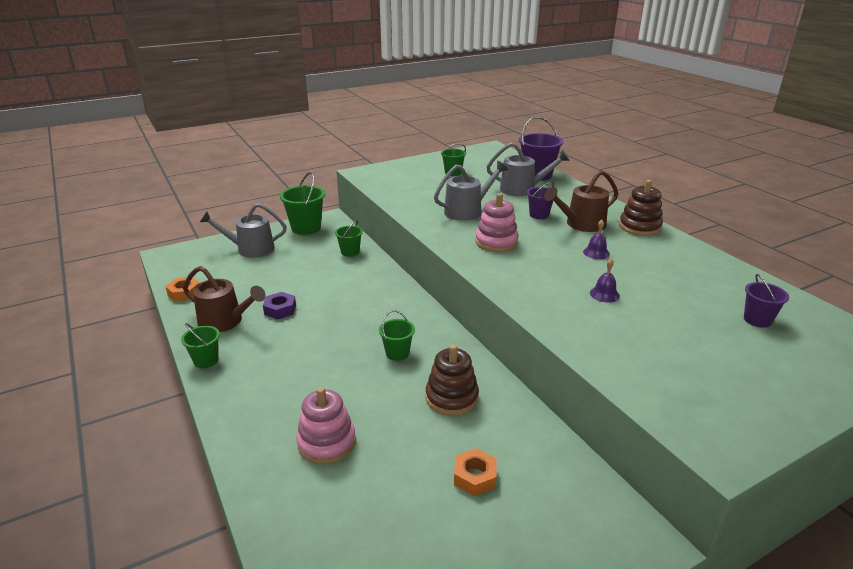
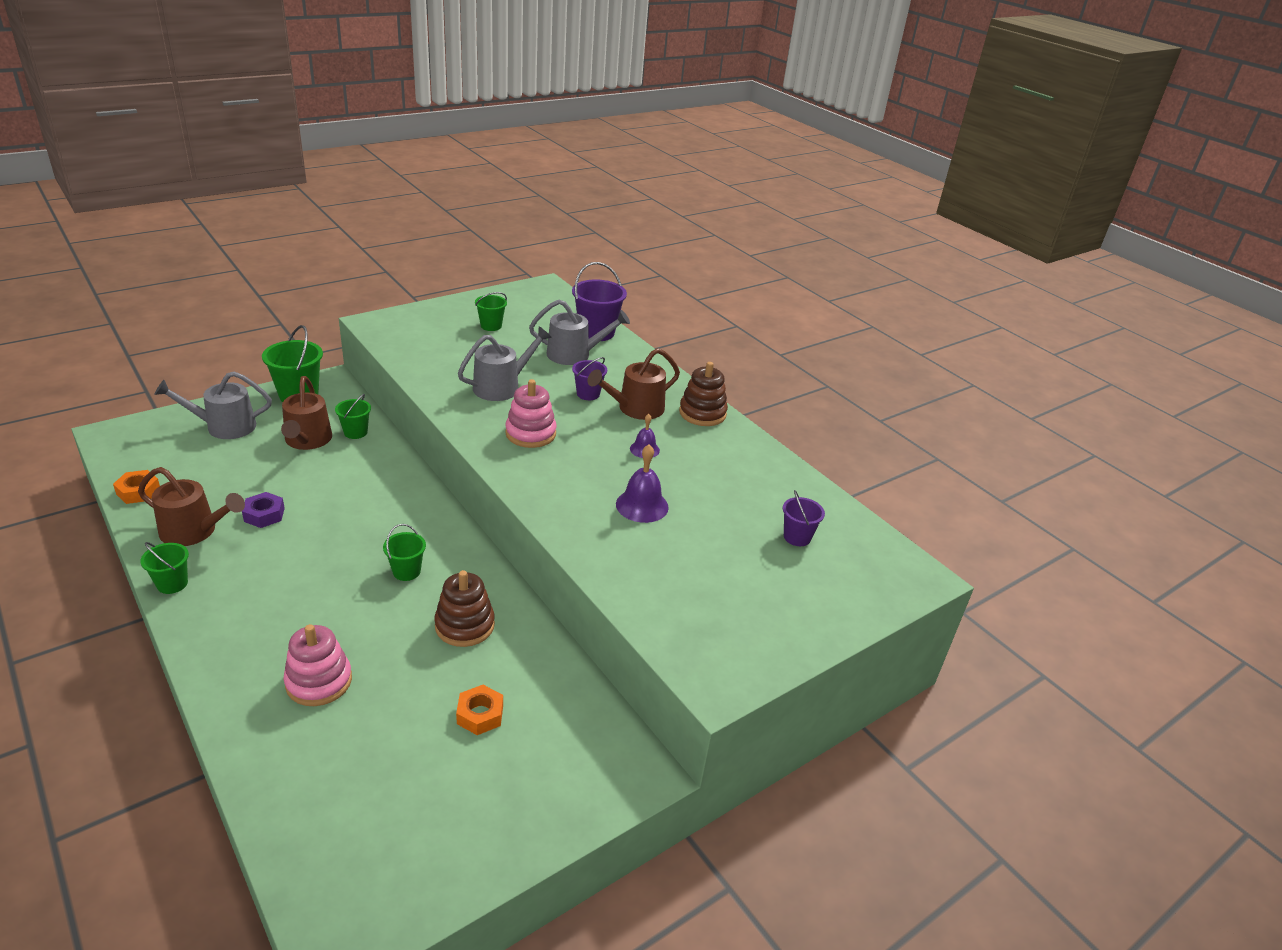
camera: 10 degrees left, 5 degrees up
purple bell [590,259,620,303] -> purple bell [616,444,669,523], size x1.62
none -> brown watering can [281,376,332,450]

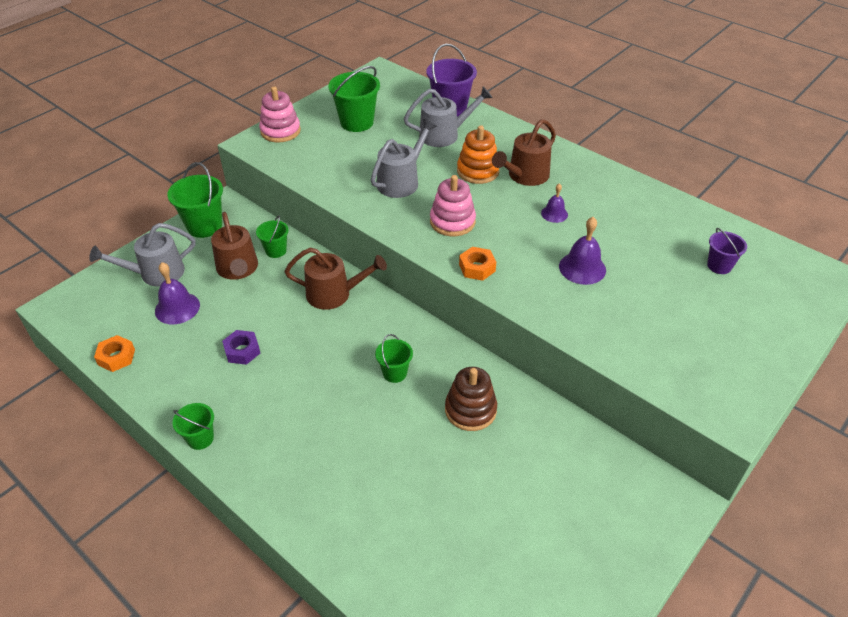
camera: 10 degrees left, 10 degrees up
brown watering can [138,467,245,546] -> brown watering can moved to [284,247,387,310]
pink stacking toy [283,624,352,706] -> pink stacking toy moved to [259,87,301,142]
orange nut [456,685,503,735] -> orange nut moved to [459,247,496,281]
green bucket [475,292,507,331] -> green bucket [328,66,380,132], size x1.72
purple bucket [572,357,607,400] -> orange stacking toy [457,125,499,184]
brown stacking toy [679,362,728,426] -> none
none -> purple bell [155,262,200,324]

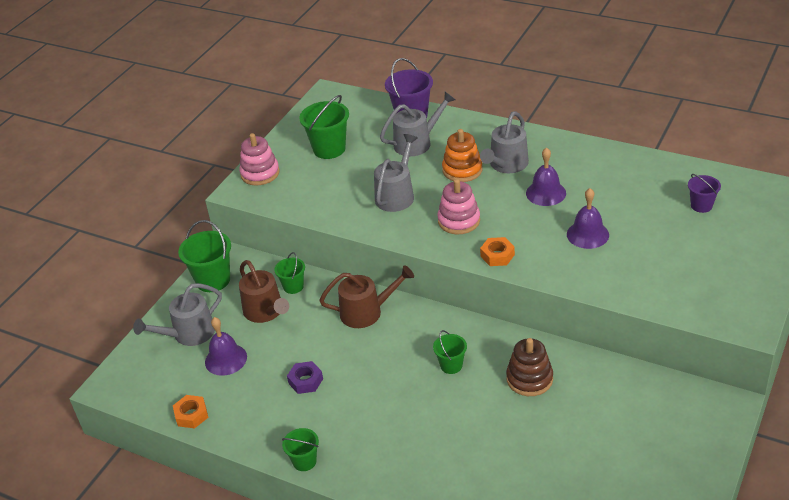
camera: 10 degrees left, 5 degrees down
brown watering can [492,119,556,186] -> grey watering can [480,111,529,173]
purple bell [541,183,568,223] -> purple bell [526,147,566,206], size x1.62

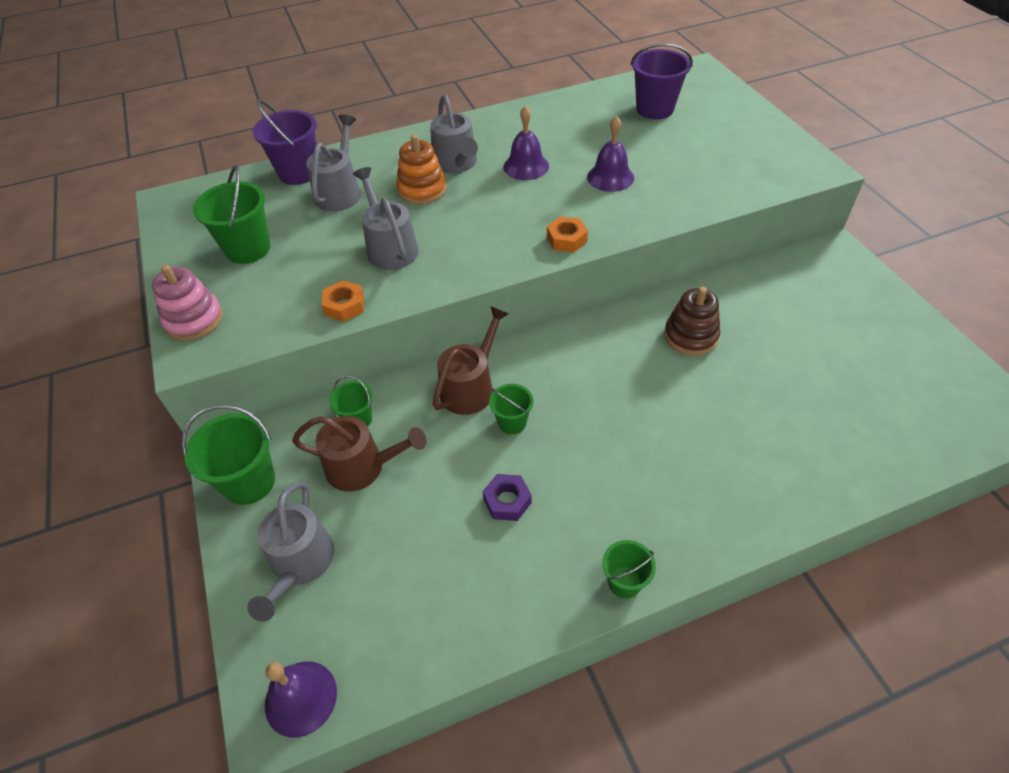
camera: 50 degrees left, 10 degrees up
orange nut [173,395,208,428] -> orange nut moved to [322,280,364,322]
purple bell [205,317,247,376] -> purple bell moved to [265,661,337,738]
green bucket [433,330,467,374] -> green bucket moved to [489,384,533,434]
pink stacking toy [437,179,480,234] -> none
purple bucket [688,174,721,213] -> purple bucket [631,43,693,119], size x1.72

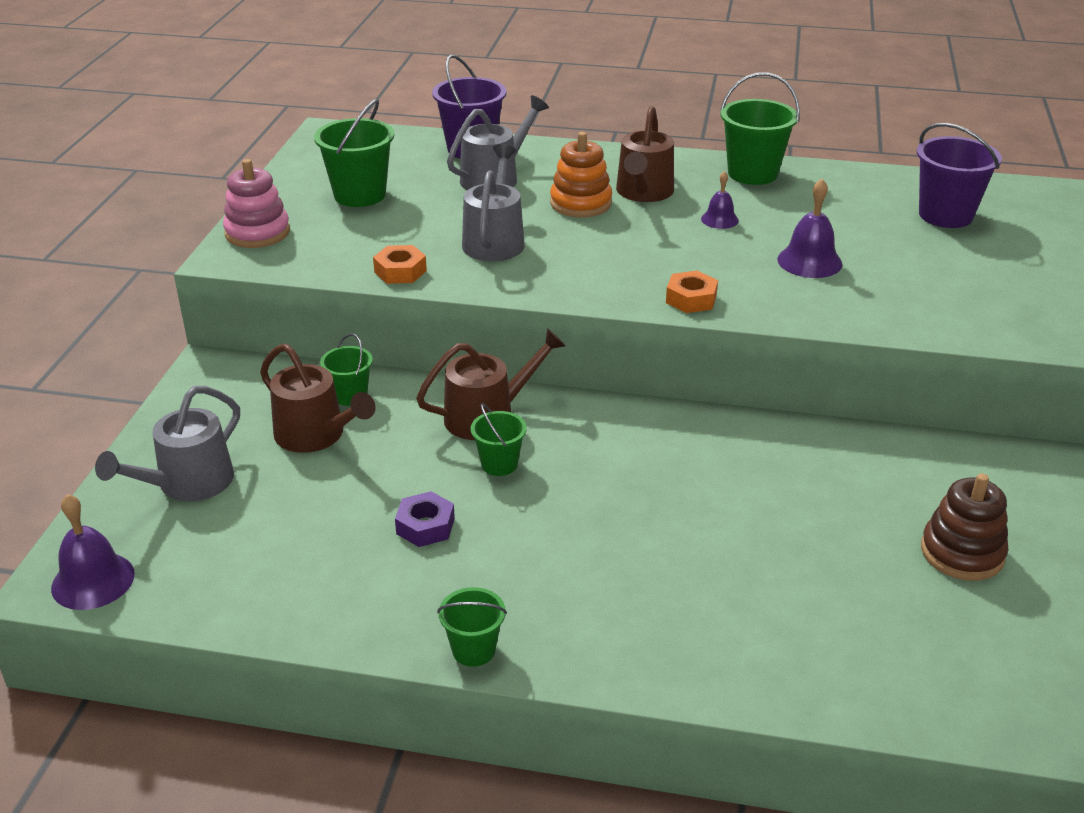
camera: 30 degrees right, 15 degrees down
green bucket [182,405,275,505] -> green bucket moved to [720,73,800,185]
grey watering can [430,94,478,173] -> brown watering can [616,106,674,202]
purple bell [503,106,549,180] -> purple bell [701,171,739,229], size x0.62
brown stacking toy [664,287,720,356] -> brown stacking toy moved to [921,473,1008,581]

